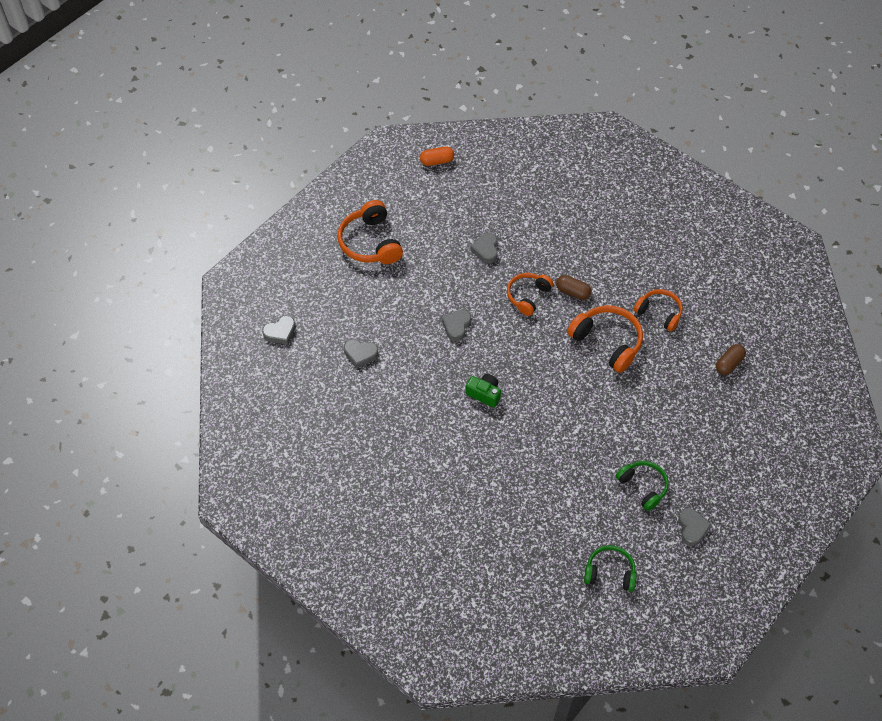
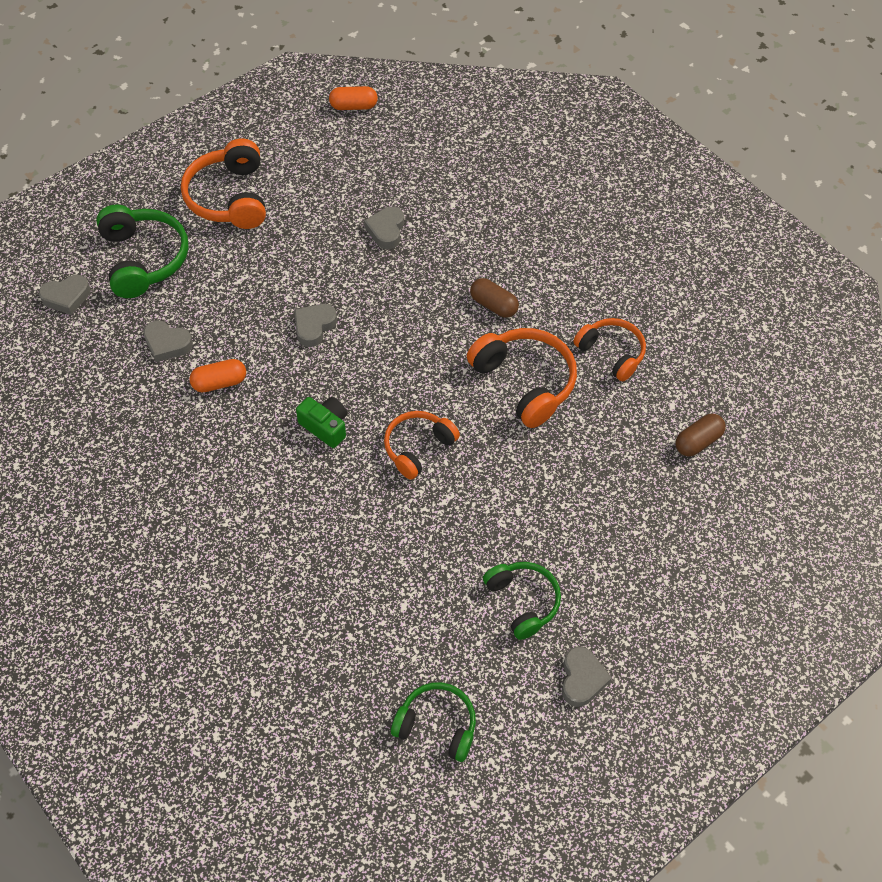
camera: 10 degrees right, 0 degrees up
orange headphones [507,273,553,316] -> orange headphones moved to [384,411,460,480]
none -> green headphones [96,204,189,298]
none -> orange capsule [189,359,246,392]

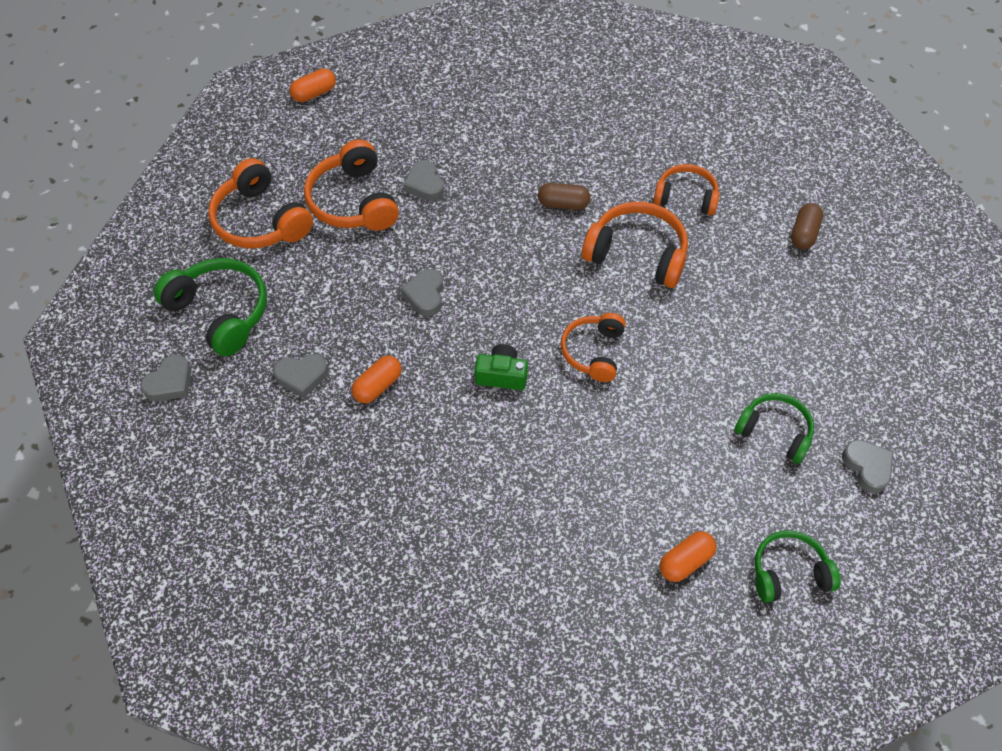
camera: 30 degrees left, 0 degrees up
none -> orange headphones [304,140,399,231]
none -> orange capsule [659,531,716,582]

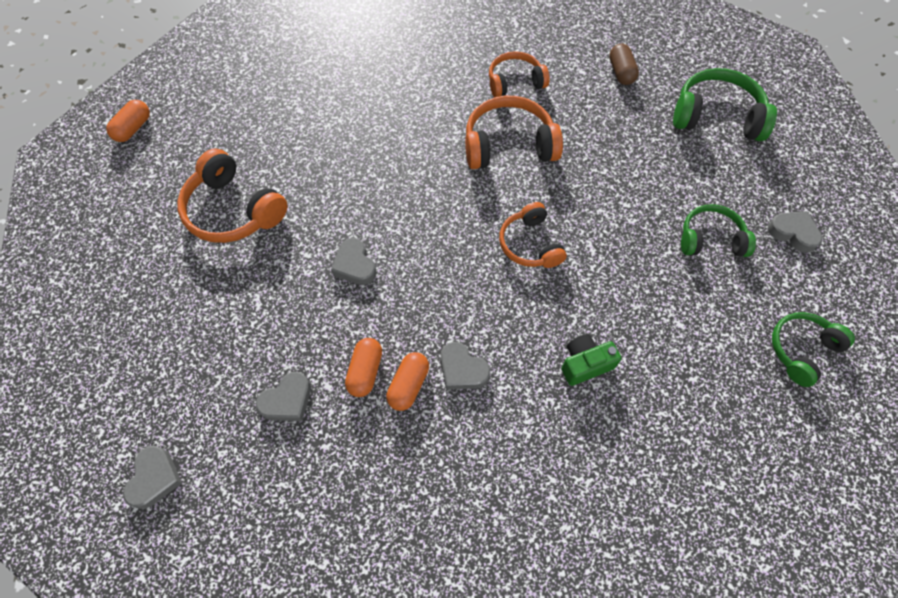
camera: 30 degrees left, 5 degrees up
green headphones [154,258,267,356] -> green headphones moved to [673,68,777,141]
orange headphones [208,158,313,249] -> none
grey heart [403,160,444,201] -> grey heart moved to [441,342,490,390]
green camera [475,344,528,390] -> green camera moved to [561,334,622,386]
brown capsule [538,183,591,210] -> none
orange capsule [659,531,716,582] -> orange capsule moved to [386,352,429,411]

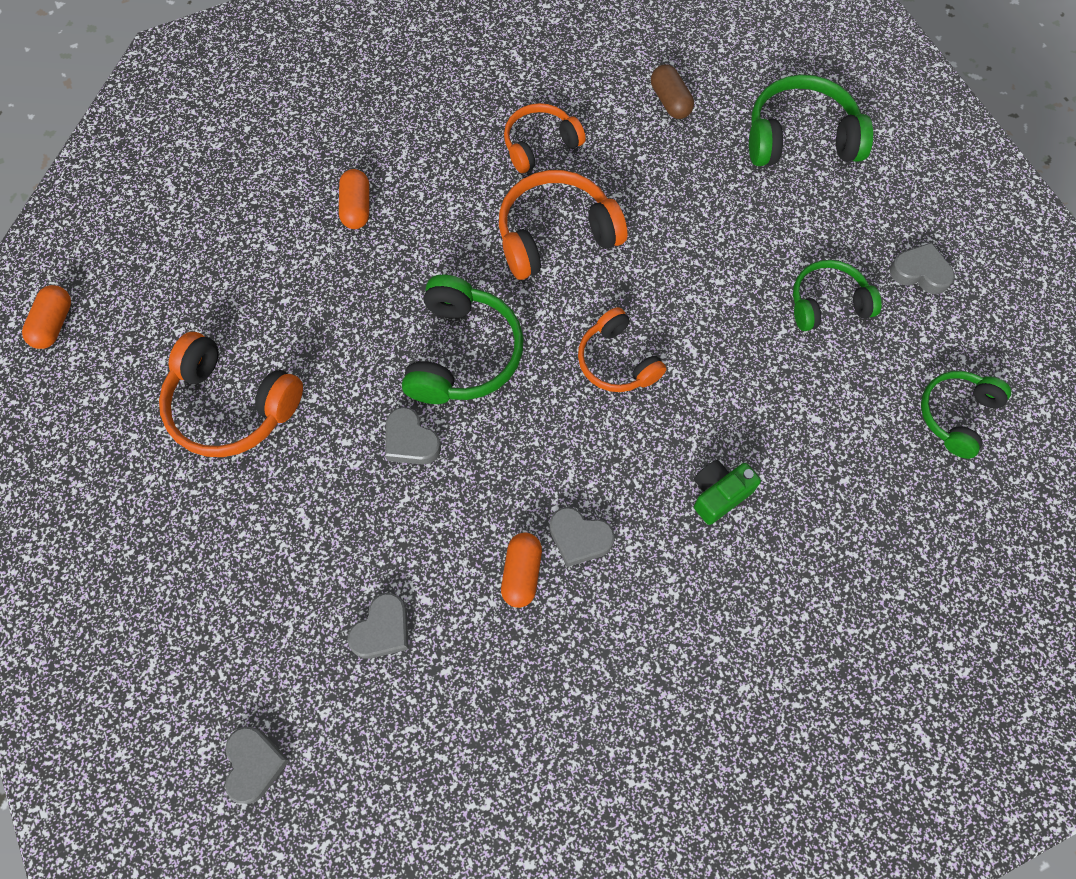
camera: 15 degrees left, 5 degrees up
orange capsule [345,338,382,397] -> orange capsule moved to [339,169,369,229]
none -> green headphones [402,274,524,404]

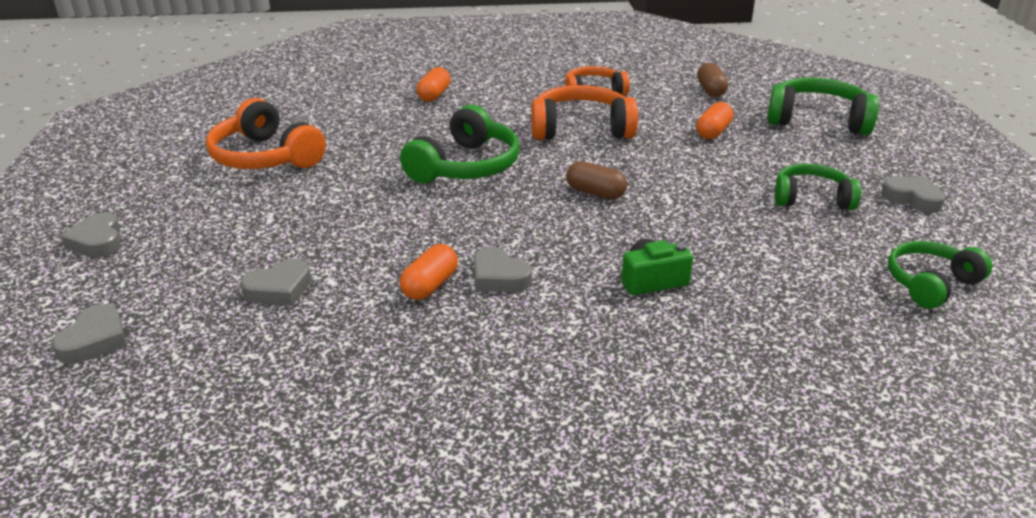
camera: 20 degrees right, 35 degrees down
orange capsule [22,285,71,349] -> orange capsule moved to [696,102,734,139]
grey heart [385,407,441,465] -> grey heart moved to [61,212,122,258]
orange headphones [578,307,666,392] -> brown capsule [566,161,627,199]

